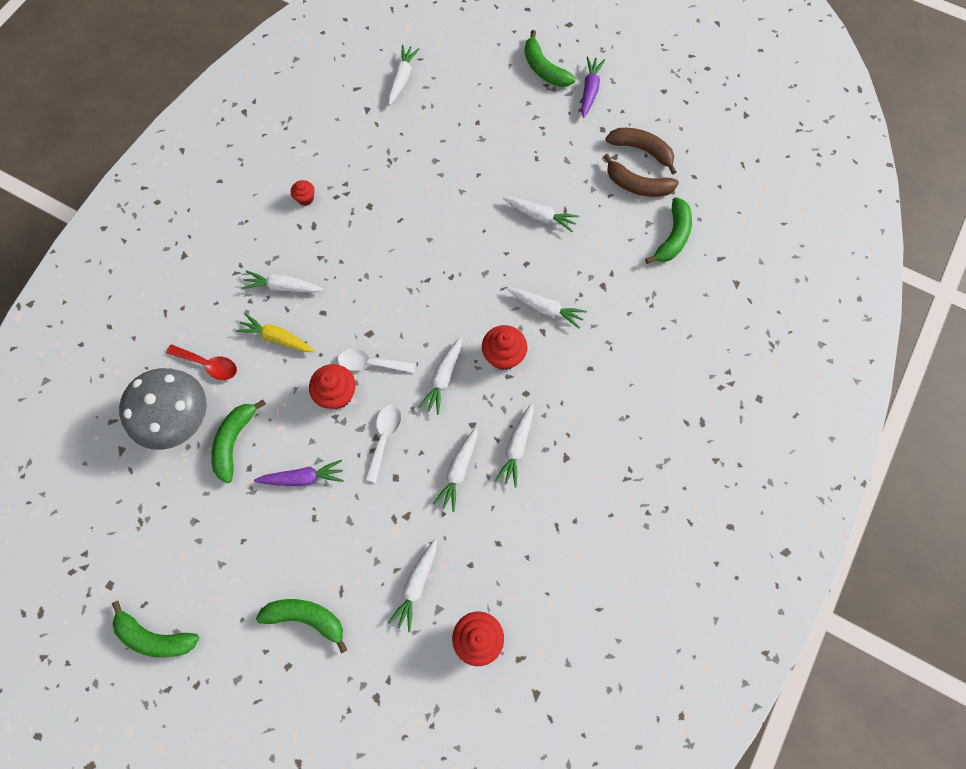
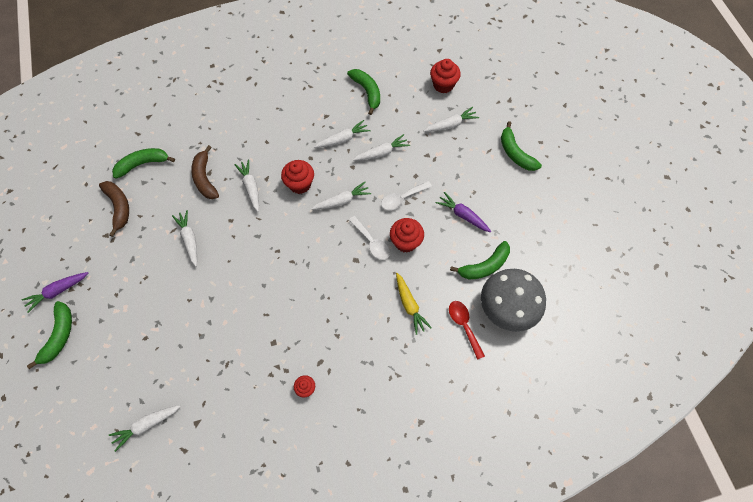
camera: 135 degrees left, 5 degrees down
green banana [112,601,199,658] -> green banana moved to [347,69,380,115]
white carrot [241,270,324,293] -> none
brown banana [605,128,676,174] -> brown banana moved to [191,145,219,199]

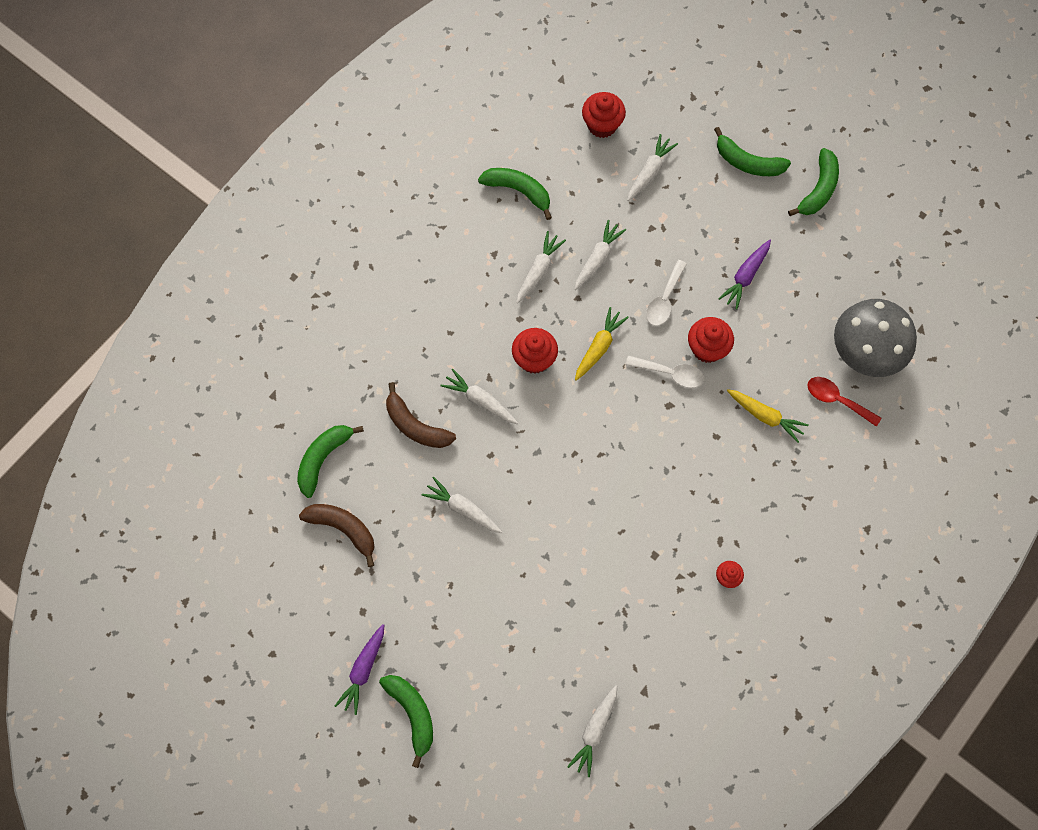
camera: 35 degrees left, 5 degrees up
white carrot [311,182,371,210] -> yellow carrot [575,307,629,381]
purple carrot [436,192,491,232] -> purple carrot turned 60 degrees counterclockwise [718,240,771,309]
green banana [450,241,510,279] -> green banana moved to [788,148,839,216]

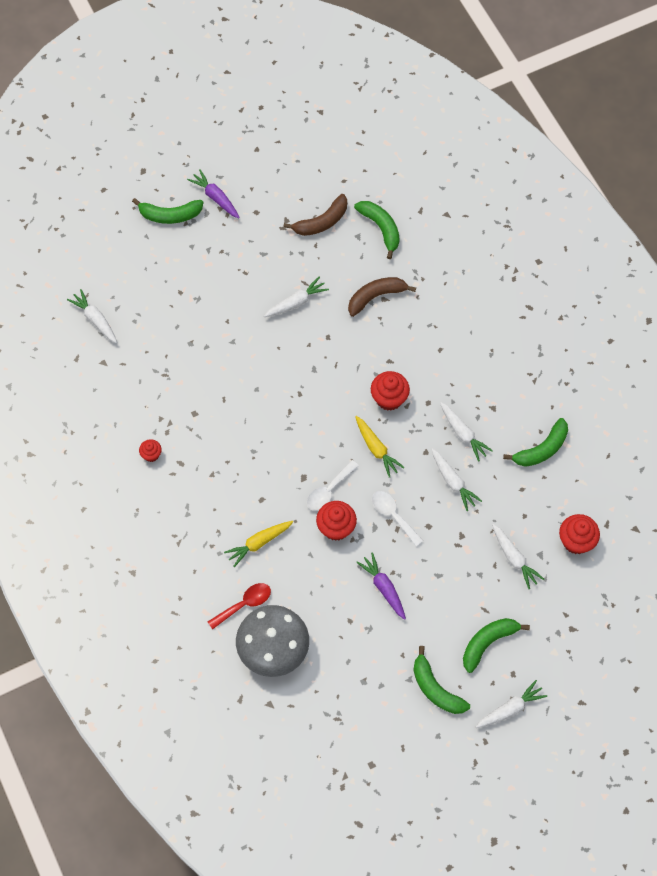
camera: 115 degrees right, 5 degrees down
white carrot [440,369,518,424] -> white carrot moved to [476,680,547,728]

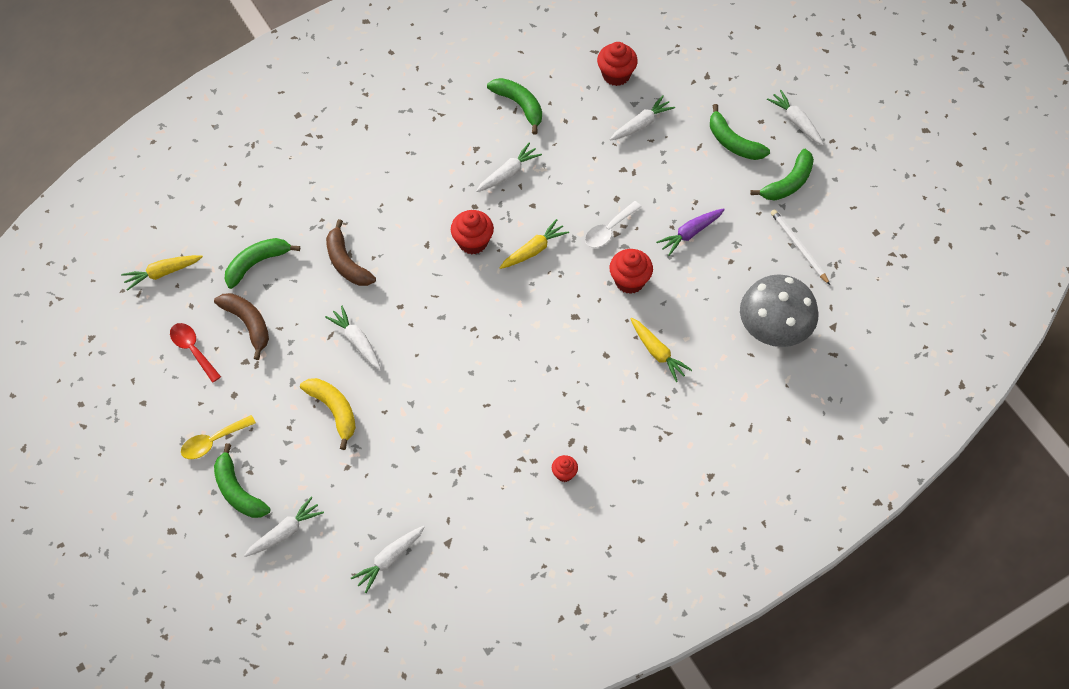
camera: 95 degrees left, 5 degrees down
green banana [132,198,203,224] -> green banana turned 150 degrees clockwise [214,443,270,518]
purple carrot [187,169,240,219] -> yellow spoon [181,415,256,459]
red spoon [208,583,271,629] -> red spoon moved to [170,323,221,383]
white spoon [307,460,359,511] -> none
white carrot [431,448,482,511] -> white carrot moved to [244,497,324,557]
none -> yellow carrot [121,255,203,291]
none -> yellow banana [300,378,356,450]
none -> white pencil [771,209,830,285]

